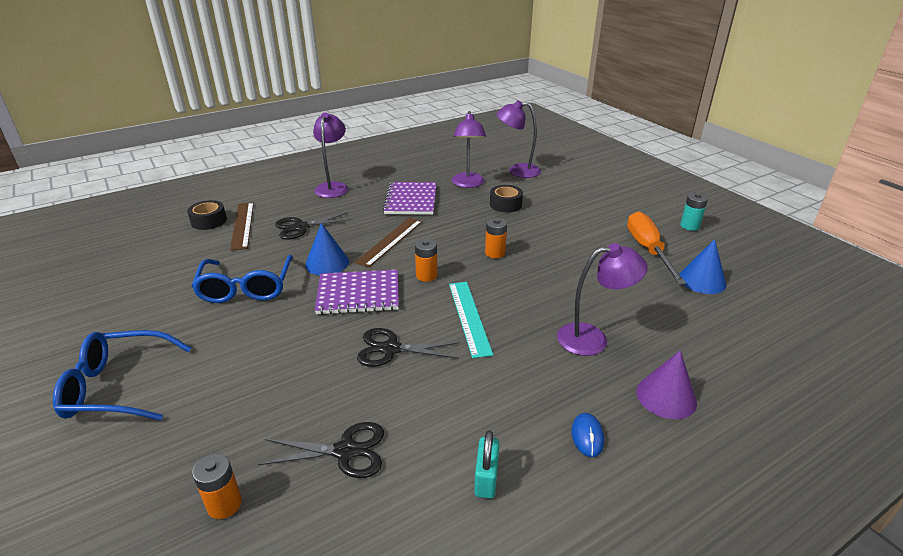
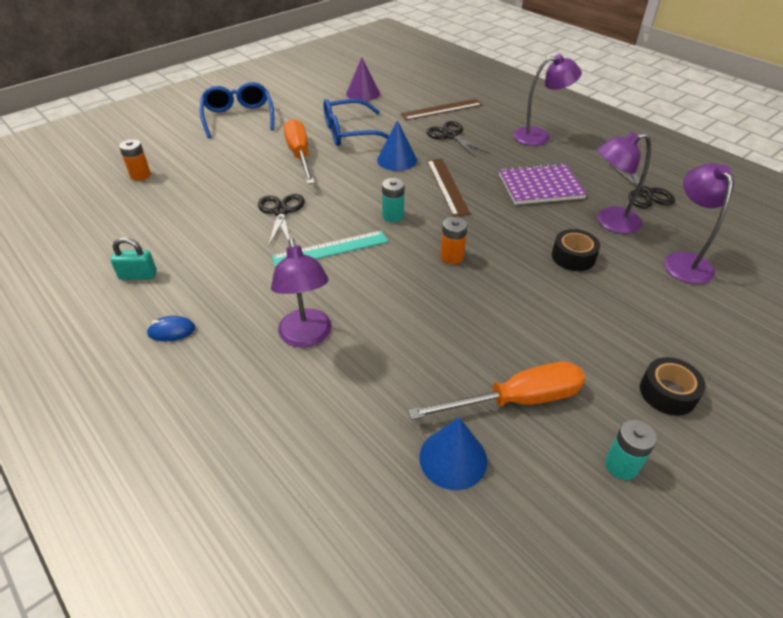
camera: 80 degrees right, 10 degrees up
black tape [187,200,227,230] -> black tape moved to [640,357,706,416]
black scissors [258,422,384,478] -> black scissors moved to [610,164,675,208]
purple notebook [315,270,399,315] -> none
brown ruler [355,218,422,268] -> brown ruler turned 60 degrees clockwise [427,159,471,217]
orange battery [415,238,437,282] -> turquoise battery [382,178,405,222]
purple cone [636,350,697,419] -> purple cone moved to [346,57,380,101]
none -> orange screwdriver [284,119,315,184]

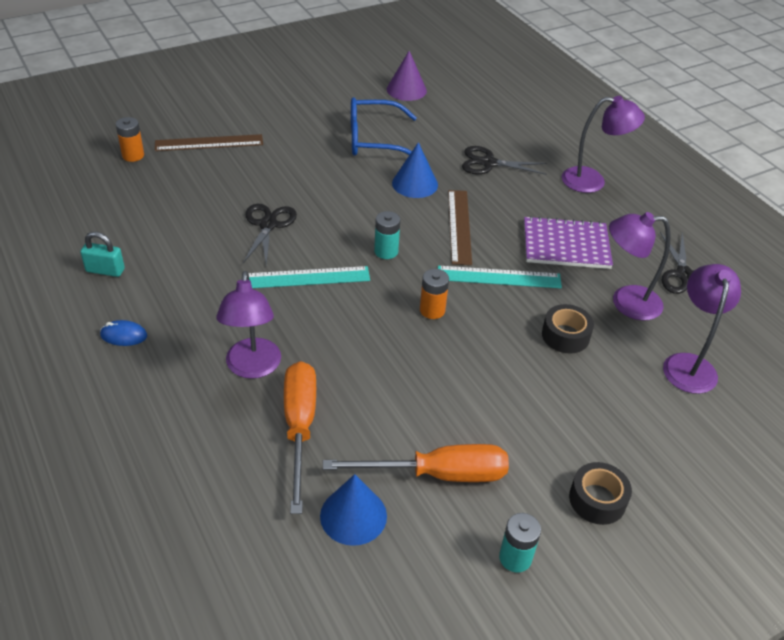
camera: 10 degrees right, 0 degrees up
blue glasses [200,82,274,138] -> none
orange screwdriver [284,119,315,184] -> orange screwdriver moved to [284,361,316,514]
brown ruler [400,99,482,120] -> brown ruler moved to [155,134,263,151]
black scissors [426,121,490,158] -> black scissors turned 60 degrees counterclockwise [462,146,547,175]
none -> turquoise ruler [438,266,562,288]

